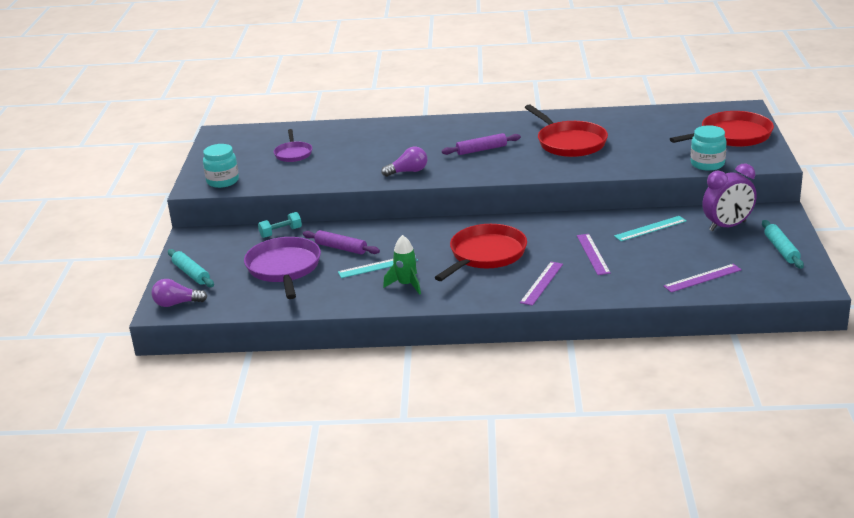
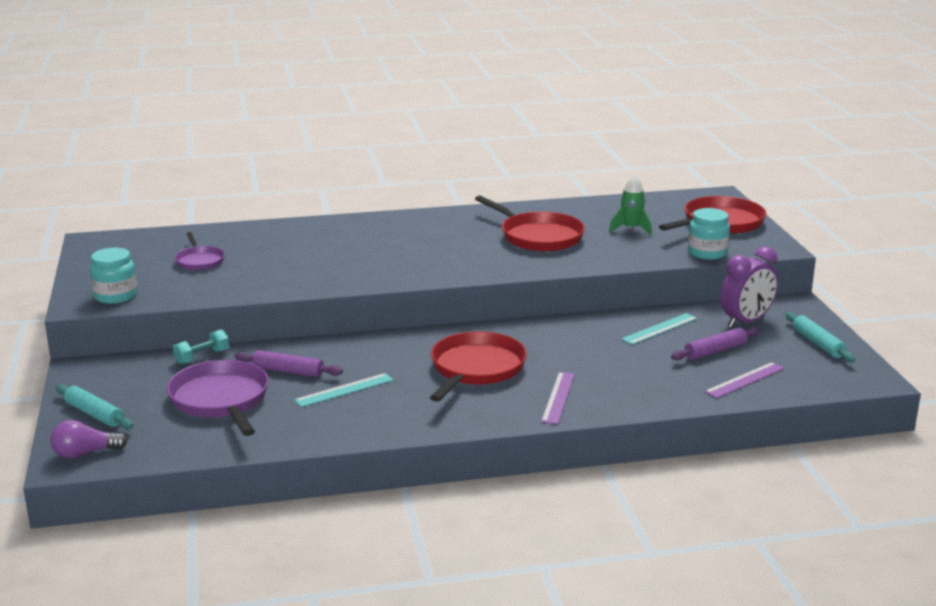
camera: 15 degrees left, 5 degrees down
purple light bulb [381,146,427,177] -> none
green rocket [383,235,421,295] -> green rocket moved to [609,174,652,236]
purple rolling pin [442,133,521,155] -> purple rolling pin moved to [671,327,760,360]
purple ruler [577,234,611,275] -> none

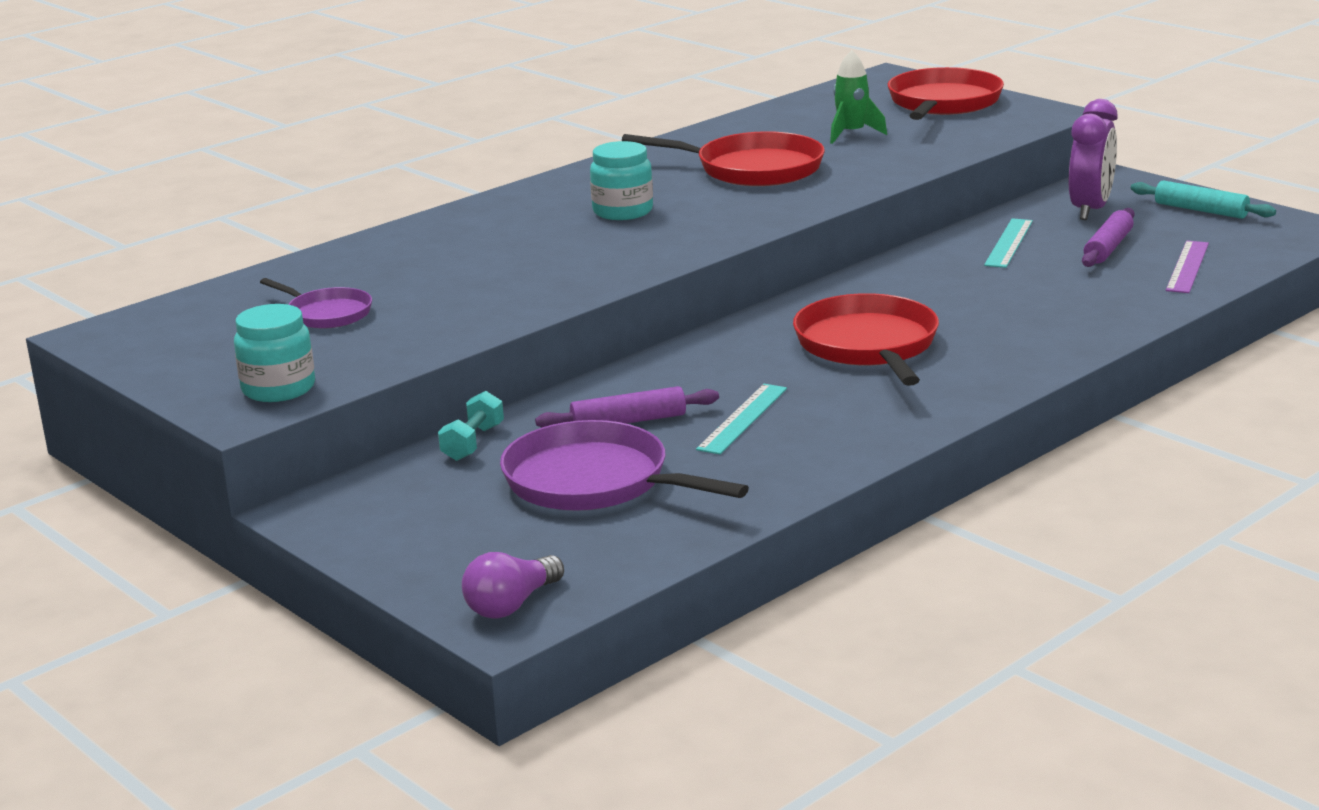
camera: 30 degrees left, 0 degrees up
turquoise rolling pin [56,384,134,429] -> none
purple ruler [541,372,575,424] -> none
turquoise jar [688,208,730,260] -> turquoise jar moved to [590,141,653,220]

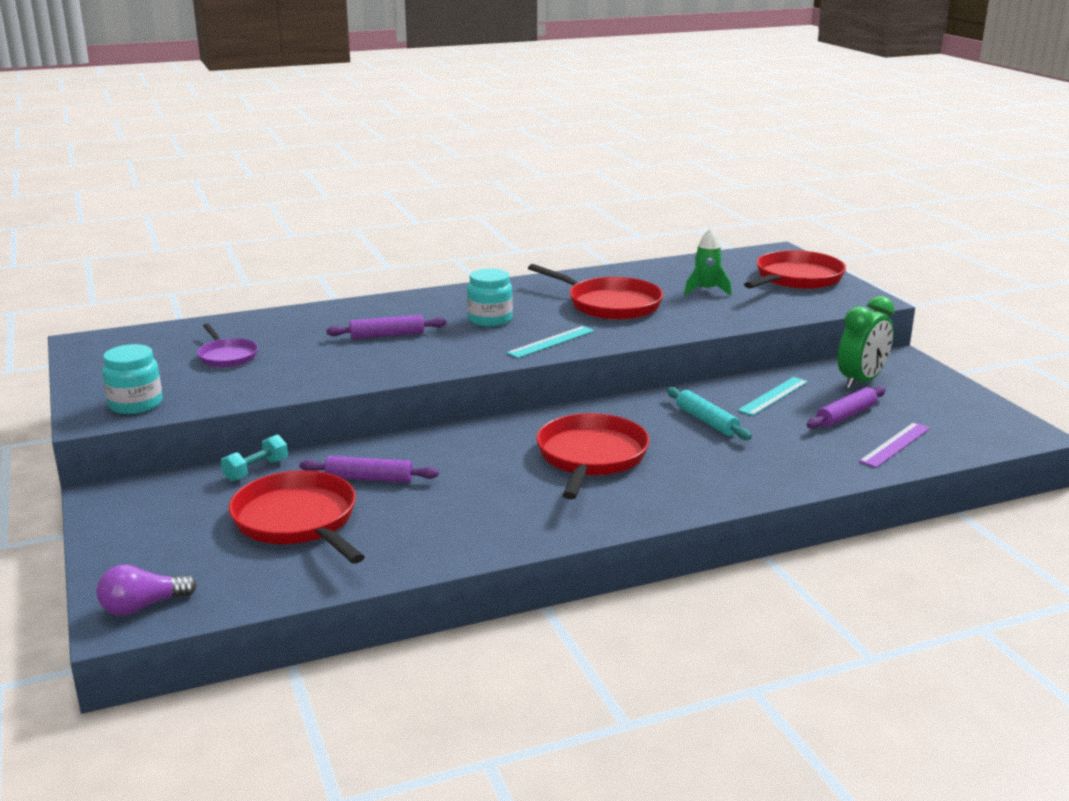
camera: 20 degrees right, 0 degrees up
purple pan [500,420,749,511] -> red pan [228,470,365,564]
turquoise ruler [696,384,787,454] -> turquoise ruler moved to [506,326,595,358]
purple clock [1069,99,1118,220] -> green clock [838,296,895,389]
turquoise rolling pin [1131,180,1276,219] -> turquoise rolling pin moved to [667,387,752,440]
none -> purple rolling pin [326,315,447,339]

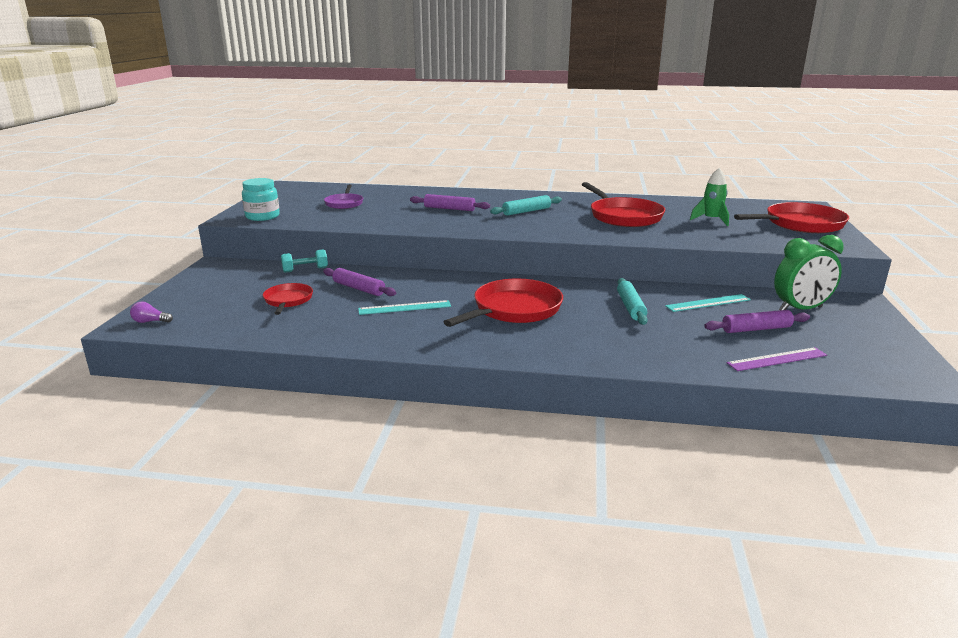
camera: 30 degrees right, 0 degrees up
purple light bulb [97,564,197,616] -> purple light bulb [130,301,173,323], size x0.65
red pan [228,470,365,564] -> red pan [263,283,313,315], size x0.57
turquoise jar [467,268,513,327] -> turquoise rolling pin [490,195,562,216]
turquoise ruler [506,326,595,358] -> turquoise ruler moved to [358,300,451,315]

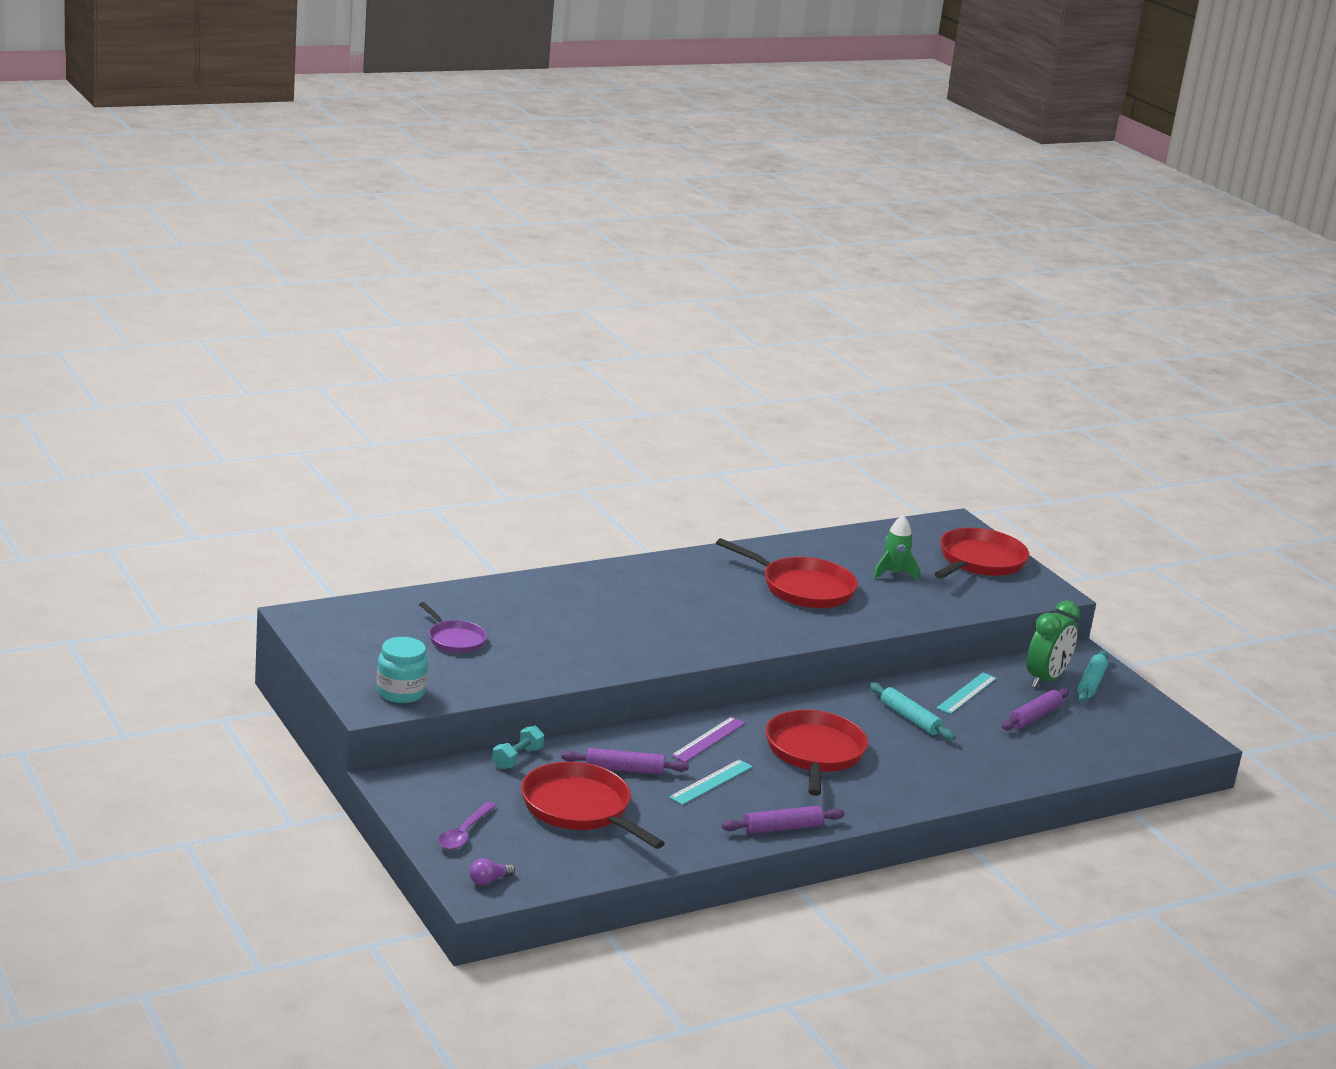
camera: 40 degrees left, 0 degrees up
red pan [263,283,313,315] -> red pan [521,762,665,849], size x1.76
purple rolling pin [410,194,490,211] -> purple rolling pin moved to [722,806,845,834]
turquoise rolling pin [490,195,562,216] -> turquoise rolling pin moved to [1077,651,1108,702]
purple ruler [727,347,827,371] -> purple ruler moved to [671,717,745,762]
none -> purple spoon [438,802,496,850]

